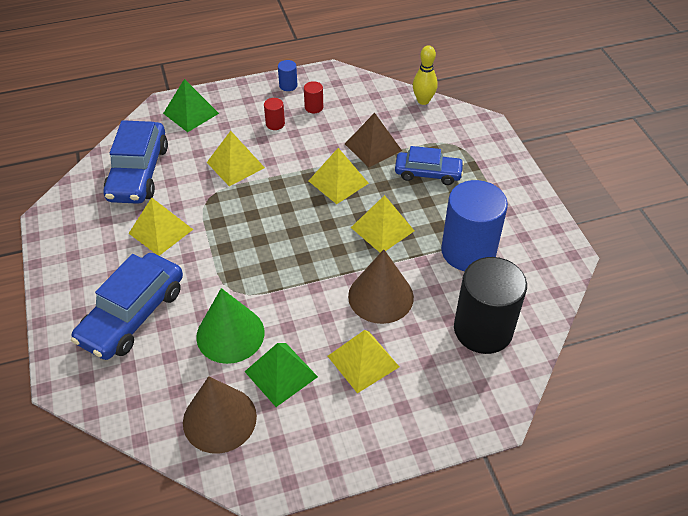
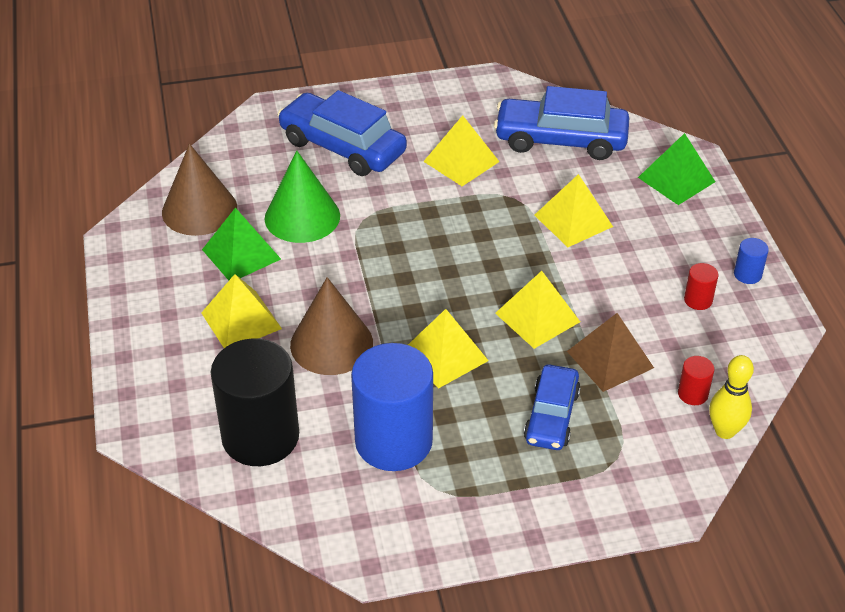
camera: 95 degrees right, 5 degrees down
red cylinder [264,98,285,130] -> red cylinder moved to [678,356,714,405]

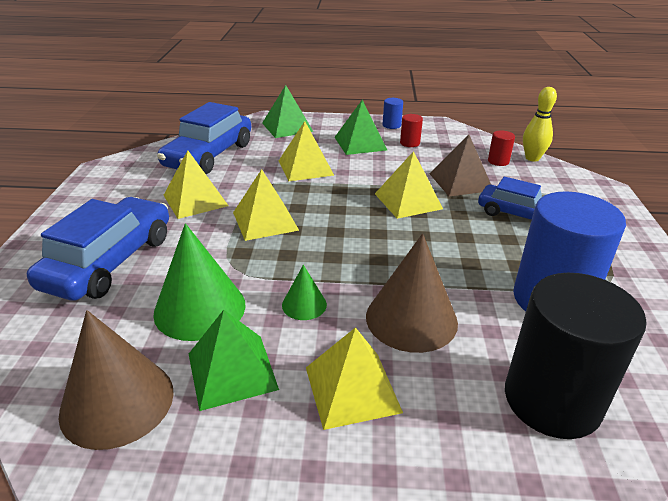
camera: 75 degrees left, 10 degrees down
blue car [277,90,407,176] -> blue car turned 150 degrees clockwise [27,197,169,301]
yellow pyramid [408,309,489,389] -> yellow pyramid moved to [233,169,299,241]
none -> green cone [282,265,327,320]
none -> green pyramid [335,100,387,155]

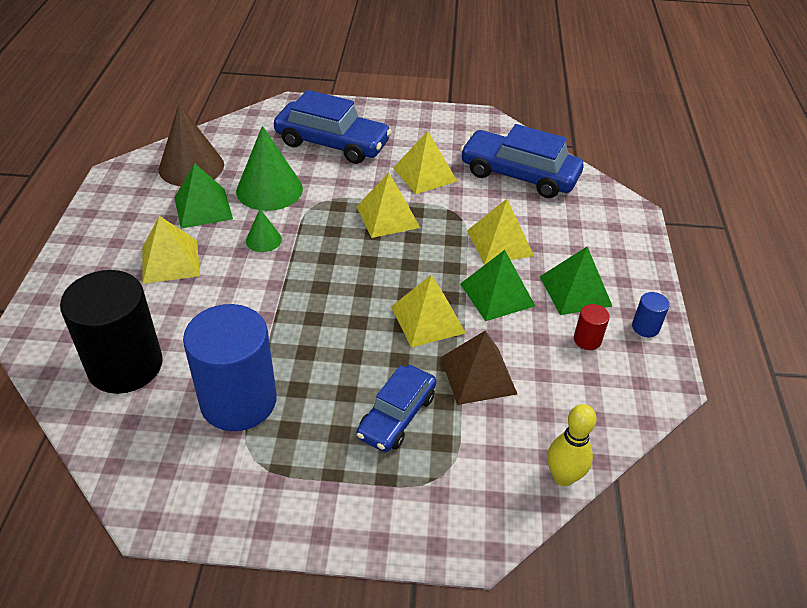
camera: 90 degrees right, 10 degrees up
green pyramid [262,85,314,138] -> green pyramid moved to [460,250,535,321]
brown cone [366,234,458,353] -> none
red cylinder [488,131,515,166] -> none

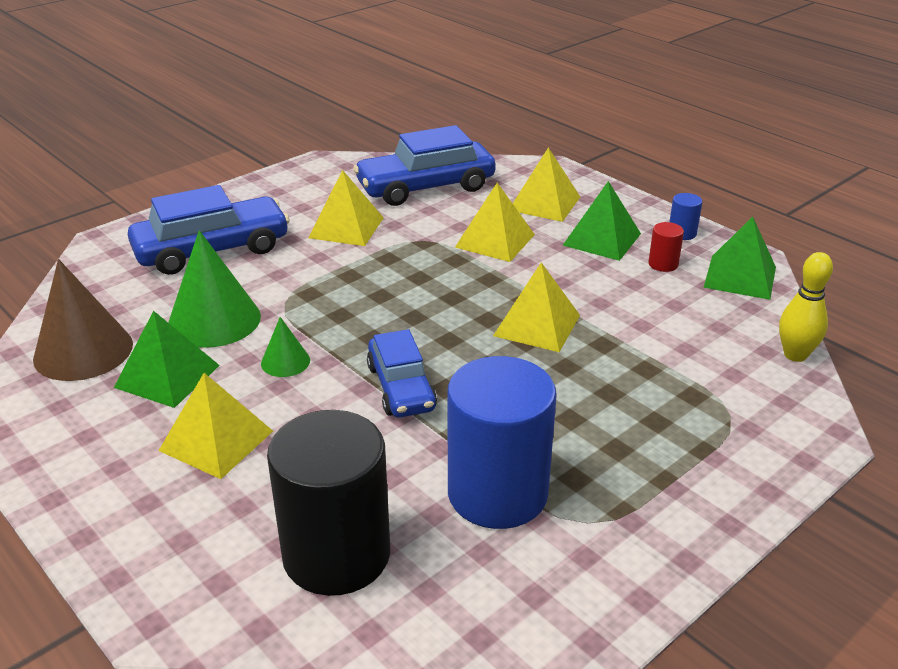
camera: 45 degrees left, 10 degrees down
yellow pyramid [356,173,420,238] -> yellow pyramid moved to [513,147,580,222]
blue car [356,365,436,452] -> blue car moved to [367,329,437,418]
brown pyramid [441,331,517,405] -> none
green pyramid [460,250,535,321] -> green pyramid moved to [703,217,776,300]

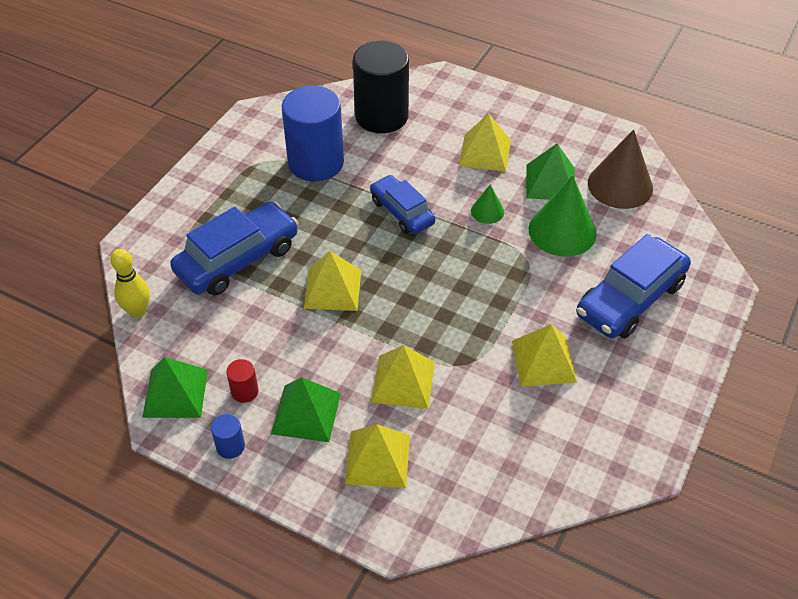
camera: 160 degrees right, 15 degrees up
blue car [353,125,496,206] -> blue car moved to [170,202,298,296]

